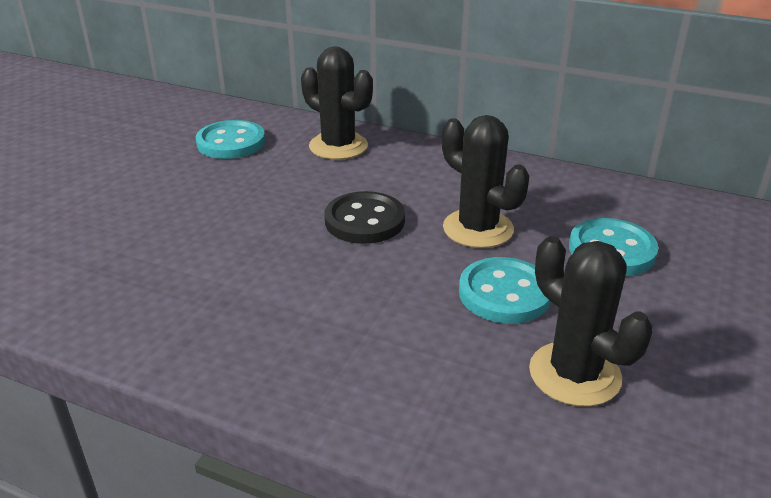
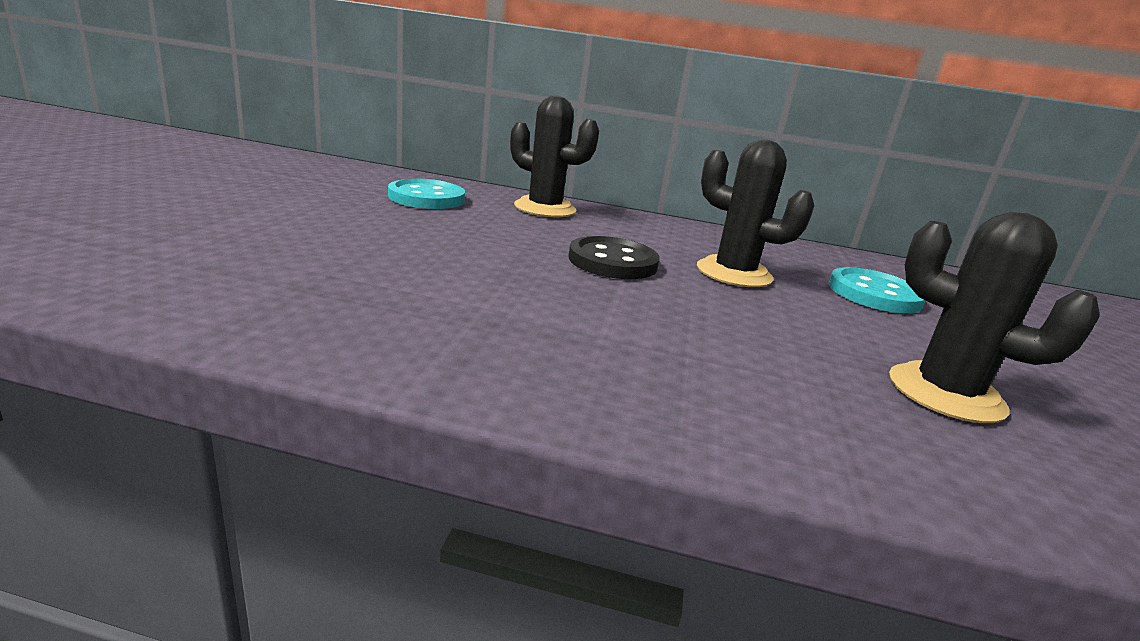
camera: 15 degrees left, 10 degrees down
turquoise button [459,257,551,324] -> none

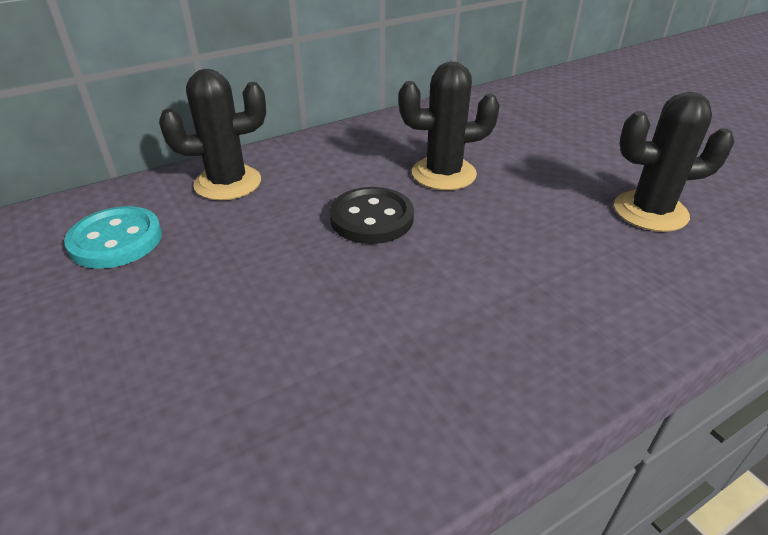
camera: 40 degrees left, 15 degrees up
turquoise button [829,267,926,313] -> none

